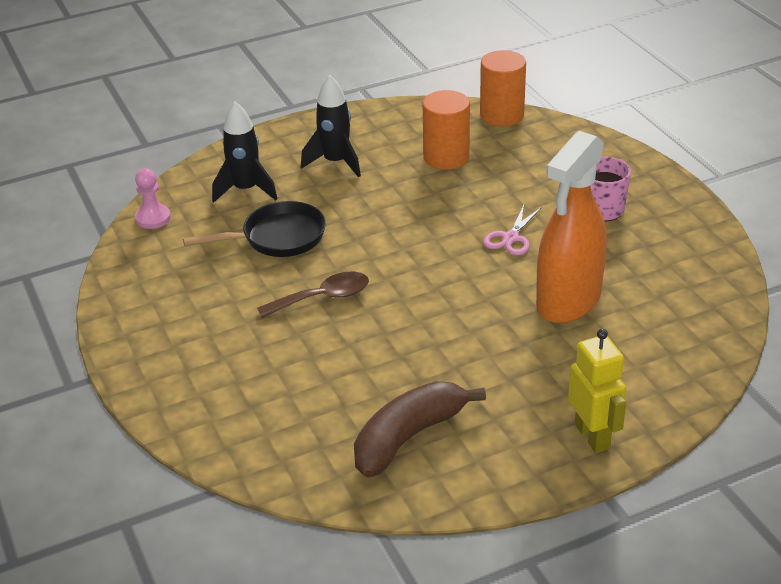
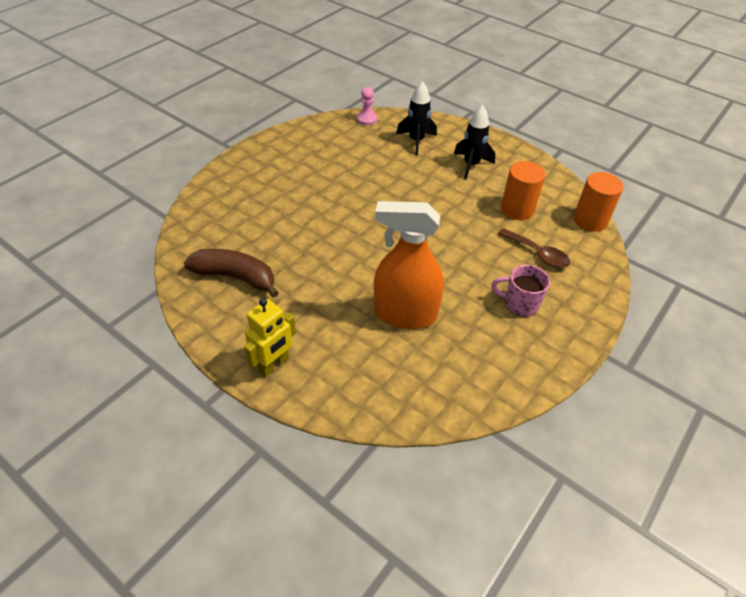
camera: 60 degrees right, 10 degrees up
black pan [183,201,326,257] -> none
brown spoon [257,271,369,318] -> brown spoon moved to [498,228,570,268]
pink scissors [483,205,542,255] -> none

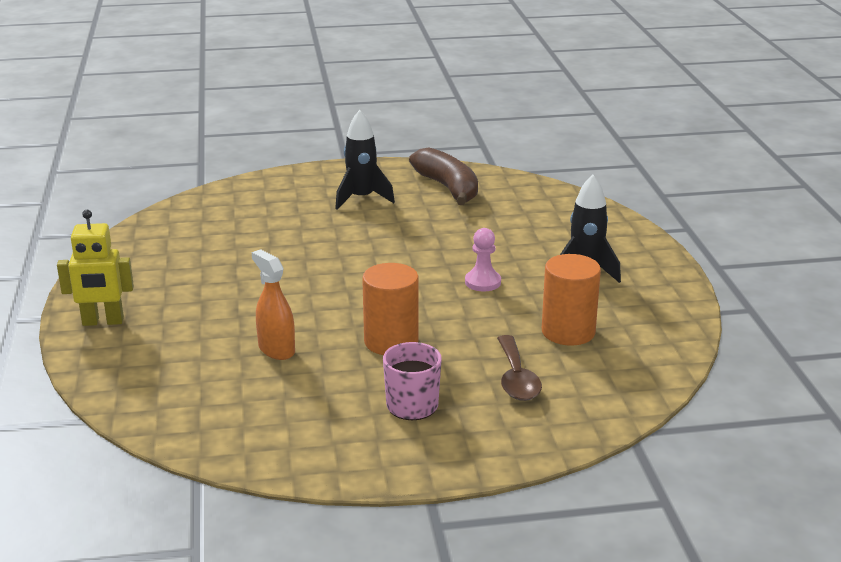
camera: 45 degrees right, 20 degrees down
brown banana [184,249,279,298] -> brown banana moved to [409,147,478,205]
pink pawn [357,87,378,125] -> pink pawn moved to [465,228,501,292]
orange spray bottle [374,201,444,329] -> orange spray bottle [252,249,295,360], size x0.54
black rocket [396,81,437,155] -> black rocket moved to [335,110,395,210]
orange cylinder [574,172,624,232] -> orange cylinder moved to [362,263,419,355]

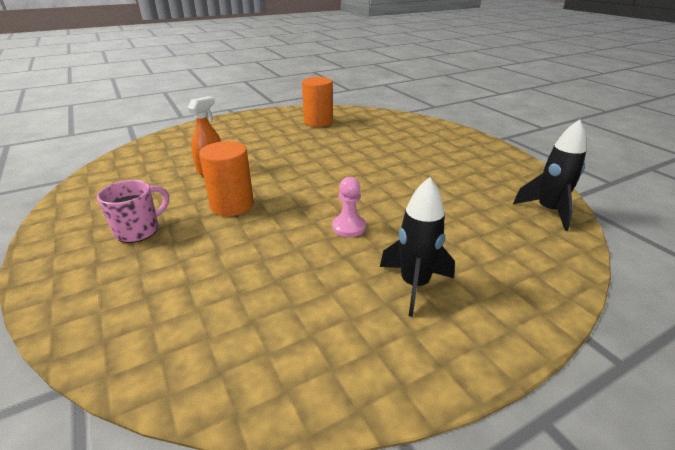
camera: 70 degrees right, 5 degrees up
yellow robot [57,210,134,326] -> none
black rocket [335,110,395,210] -> black rocket moved to [513,120,586,231]
brown banana [409,147,478,205] -> none
brown spoon [497,335,542,401] -> none
orange cylinder [542,254,601,346] -> orange cylinder moved to [302,77,333,127]

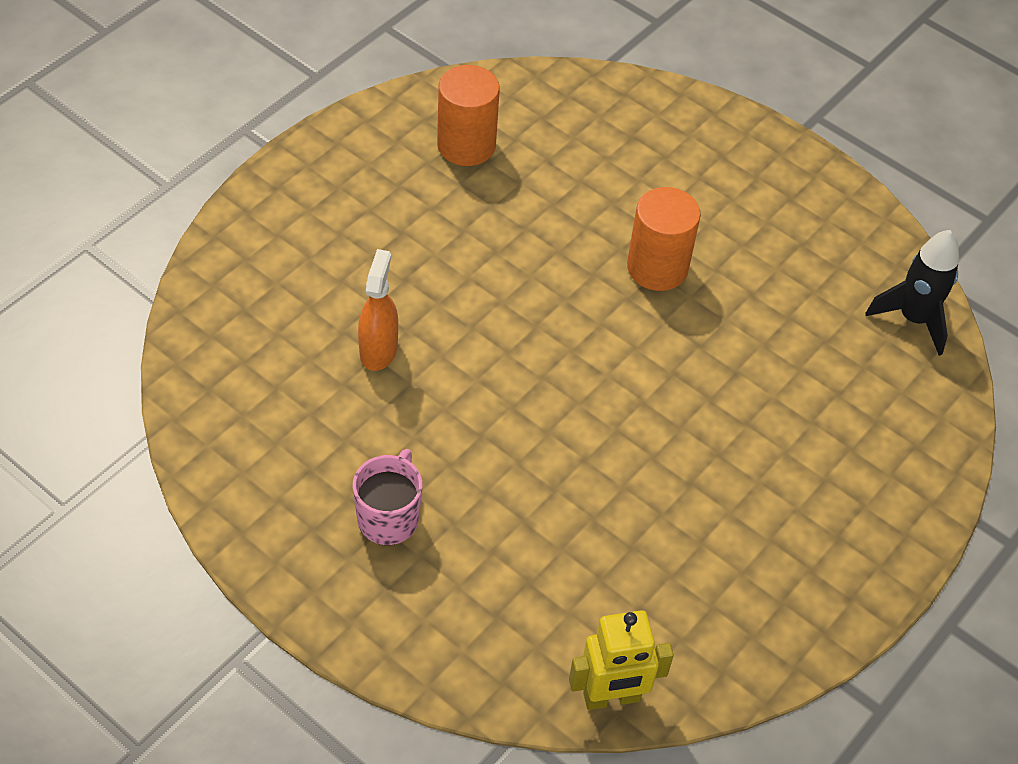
camera: 25 degrees left, 20 degrees up
orange cylinder [199,141,254,216] -> orange cylinder moved to [627,187,701,291]
pink pawn [332,177,366,237] -> none
black rocket [380,177,455,317] -> none
none -> yellow robot [569,610,674,710]

